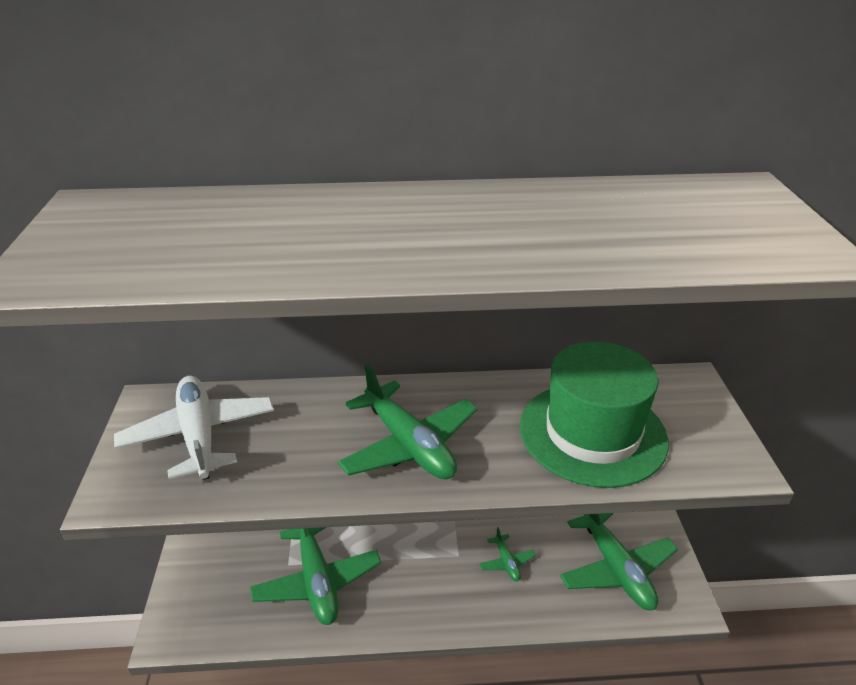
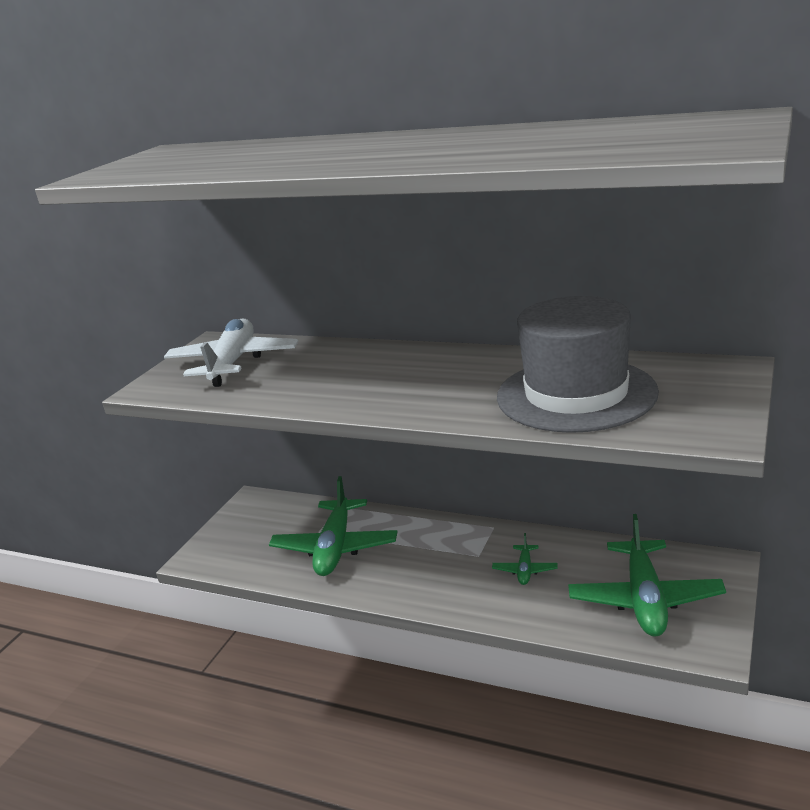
camera: 30 degrees right, 10 degrees down
green plane [338,364,477,479] -> none
green hat [520,342,669,488] -> grey hat [497,296,659,433]

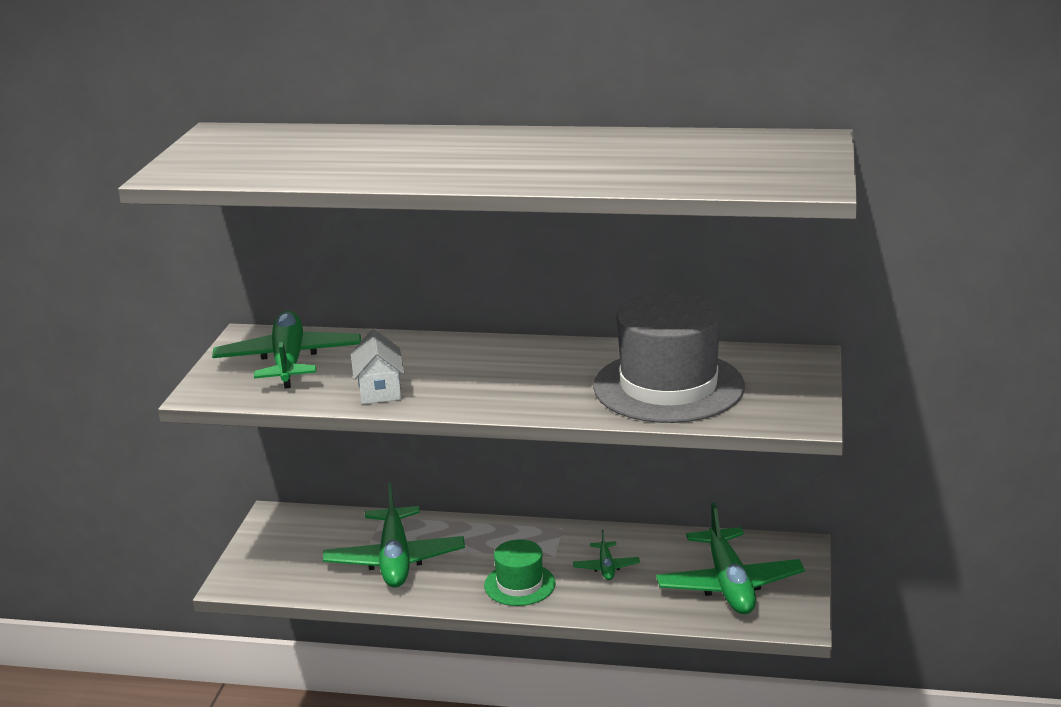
camera: 15 degrees left, 0 degrees up
white plane [164,319,298,387] -> green plane [212,311,361,388]
none -> white house [351,329,404,404]
none -> green hat [484,539,556,606]

